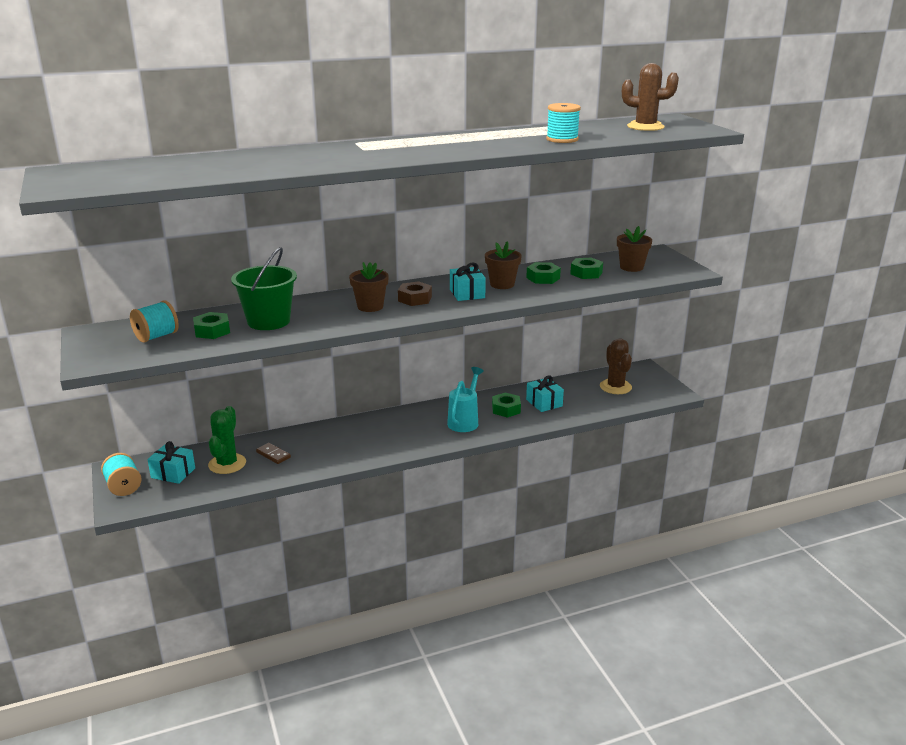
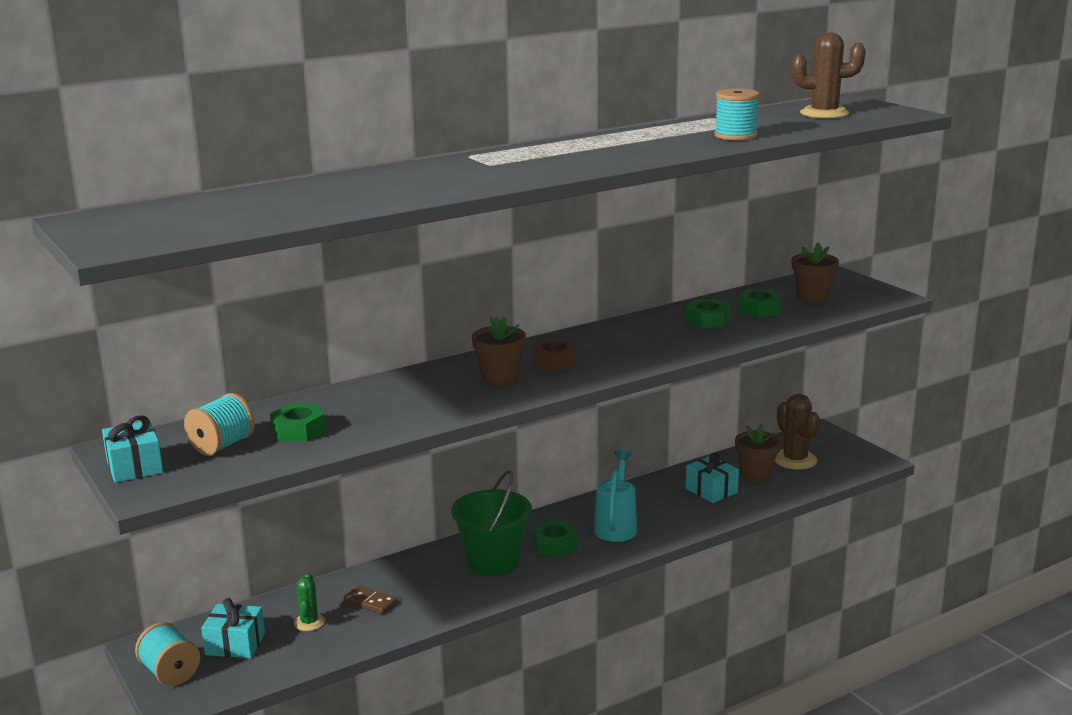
camera: 10 degrees left, 5 degrees down
green cactus [208,406,246,474] -> green cactus [294,573,325,631], size x0.58
green bucket [231,247,297,330] -> green bucket moved to [451,470,532,576]
turquoise gift [450,262,486,301] -> turquoise gift moved to [102,415,163,483]
brown flower pot [485,241,522,289] -> brown flower pot moved to [735,424,781,482]
green nut [492,392,521,418] -> green nut moved to [533,521,577,557]

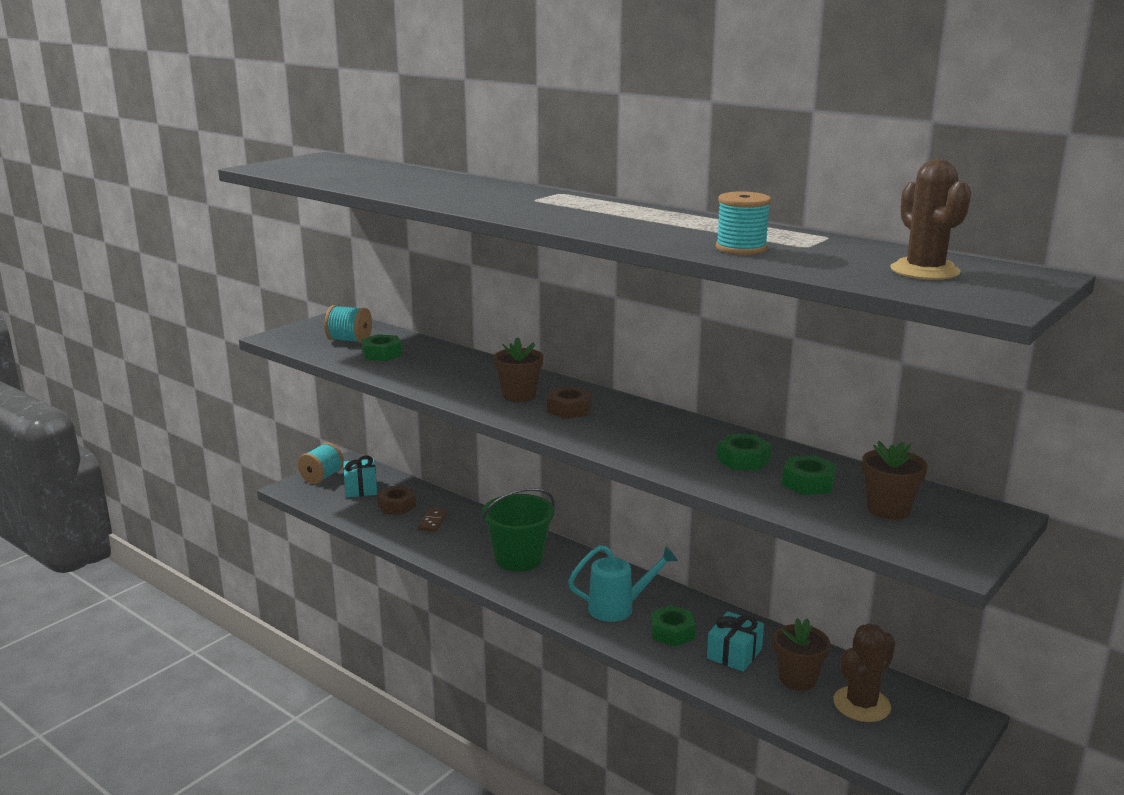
camera: 70 degrees right, 0 degrees up
turquoise gift [102,415,163,483] -> none
green cactus [294,573,325,631] -> brown nut [377,486,416,515]
green nut [533,521,577,557] -> green nut moved to [651,605,696,647]

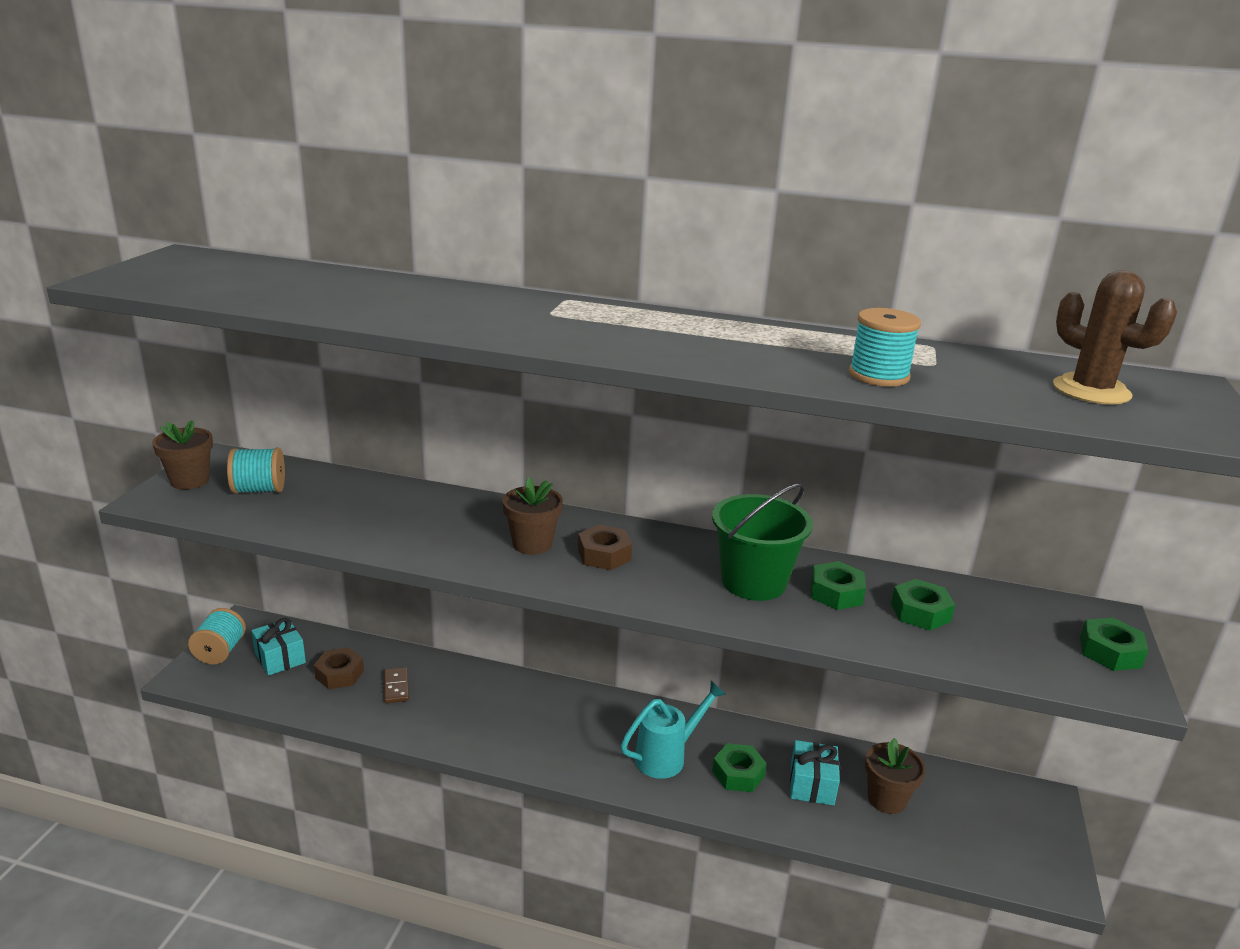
camera: 25 degrees left, 5 degrees up
green nut [362,334,402,361] -> green nut moved to [1080,618,1149,671]
green bucket [482,488,555,572] -> green bucket moved to [712,483,813,601]
brown cactus [833,624,895,722] -> none
brown flower pot [862,441,928,520] -> brown flower pot moved to [152,420,213,489]

